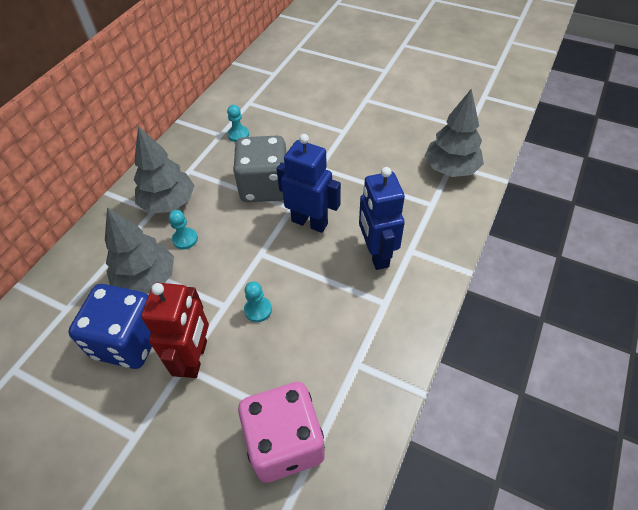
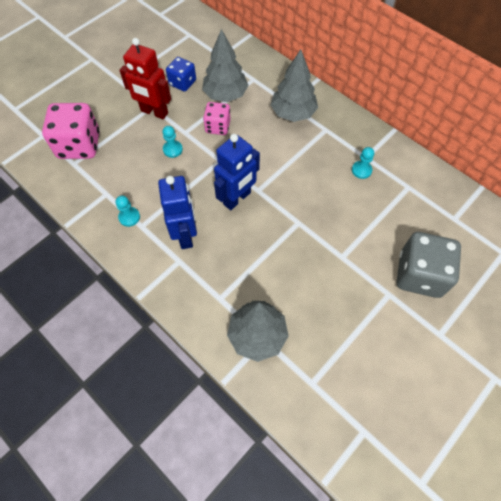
camera: 105 degrees right, 10 degrees up
blue dice [68,284,152,369] -> blue dice [166,57,196,92], size x0.58
turquoise pawn [169,210,198,250] -> turquoise pawn moved to [115,196,140,227]
grey dice [233,136,287,202] -> grey dice moved to [397,232,461,298]
blue robot [359,167,405,270] -> blue robot turned 75 degrees clockwise [158,176,197,249]
none -> pink dice [203,102,231,135]

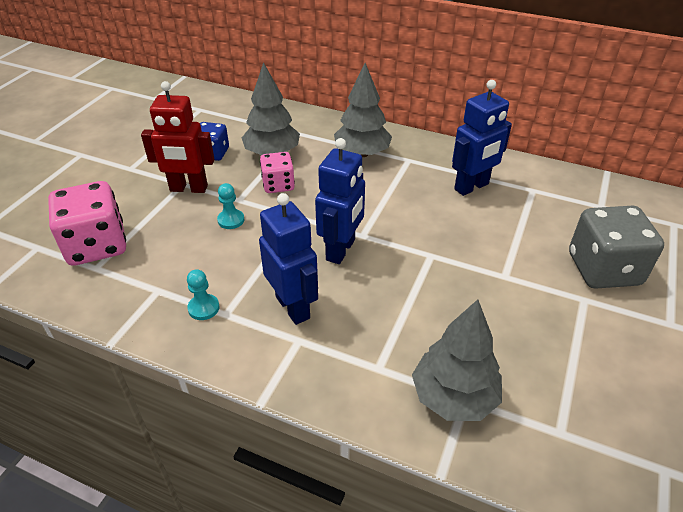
camera: 20 degrees left, 20 degrees down
turquoise pawn [352,147,374,179] -> blue robot [452,80,512,196]

